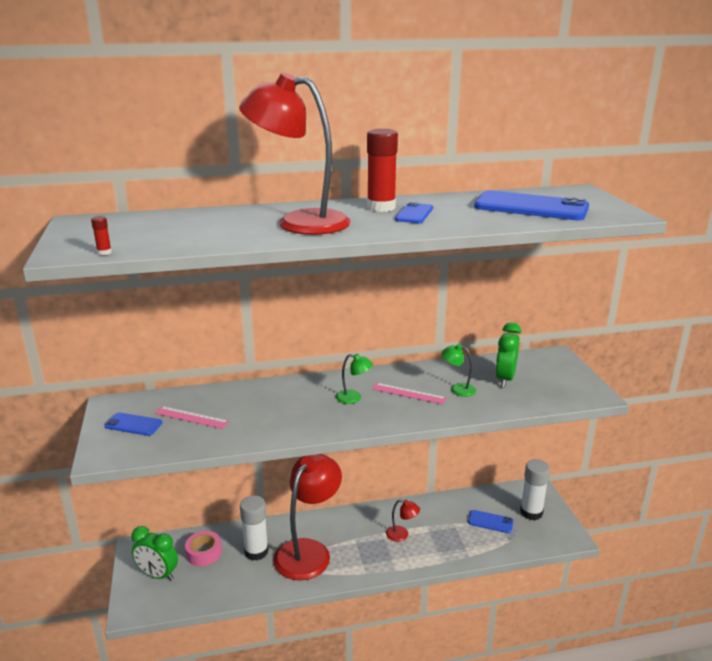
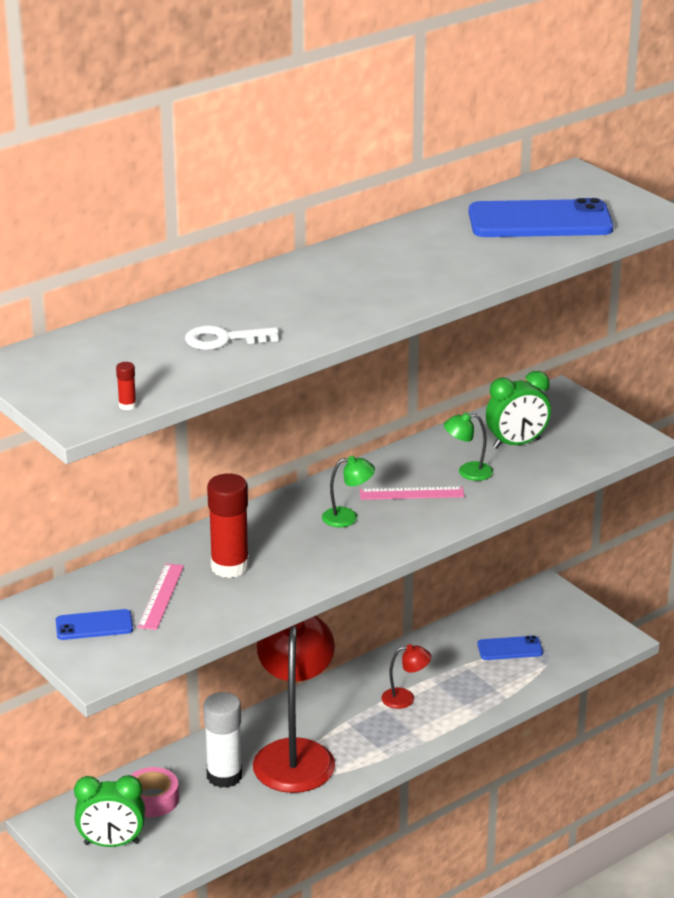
camera: 25 degrees left, 5 degrees up
pink ruler [154,406,229,429] -> pink ruler turned 75 degrees counterclockwise [138,563,184,630]
red lamp [239,72,351,235] -> none
red glue stick [367,129,398,212] -> red glue stick moved to [207,473,249,578]
blue phone [395,202,433,223] -> none
green clock [495,322,521,387] -> green clock turned 105 degrees counterclockwise [486,371,551,449]
white glue stick [520,459,550,520] -> none
none -> white key [185,325,279,350]

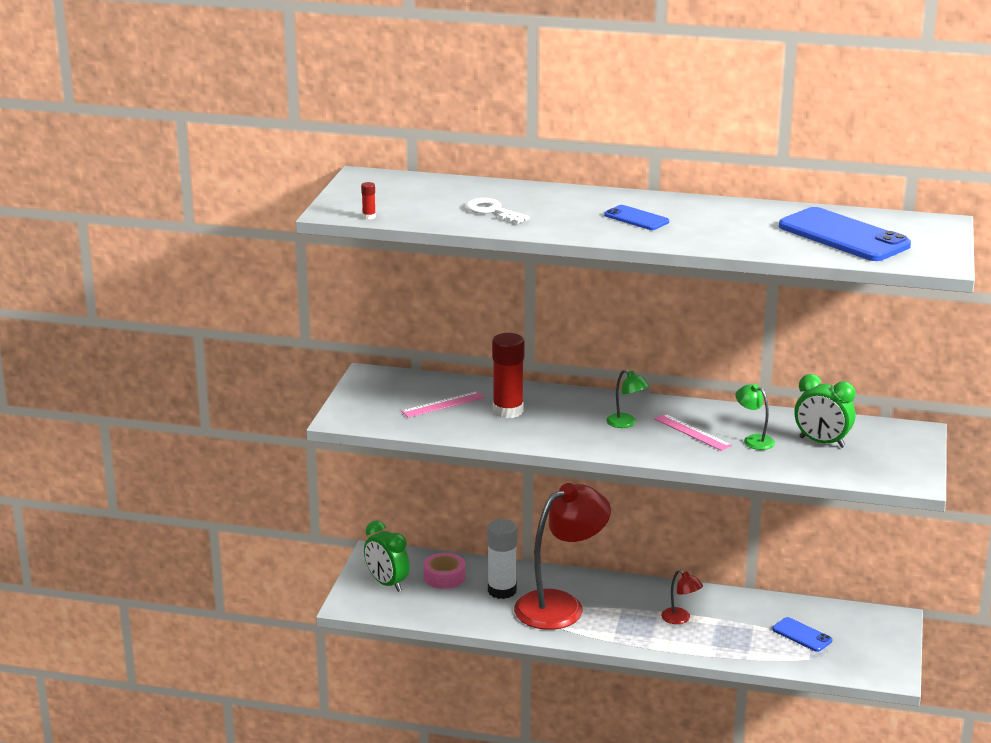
camera: 50 degrees right, 5 degrees down
blue phone [56,609,133,640] -> blue phone moved to [604,205,669,230]

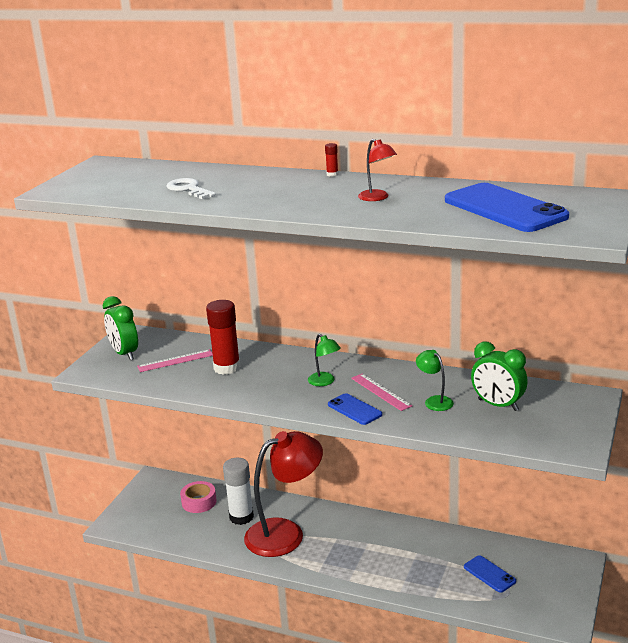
camera: 10 degrees right, 0 degrees up
red glue stick [361,182,376,219] -> red glue stick moved to [325,143,338,177]
green clock [364,520,410,592] -> green clock moved to [103,296,138,360]
blue phone [604,205,669,230] -> blue phone moved to [328,393,382,425]
red lamp [661,570,703,624] -> red lamp moved to [358,139,397,201]

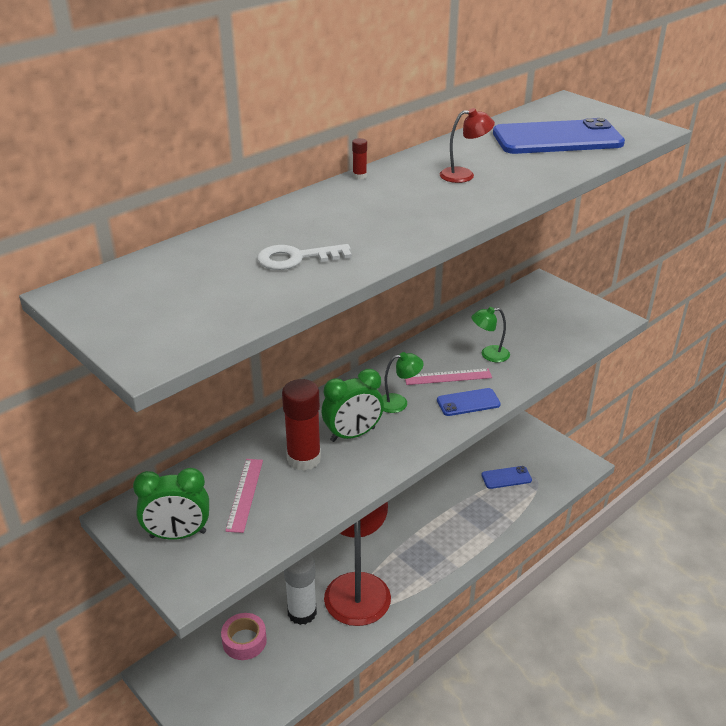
camera: 65 degrees left, 10 degrees up
green clock [471,341,528,411] -> green clock moved to [322,369,384,442]

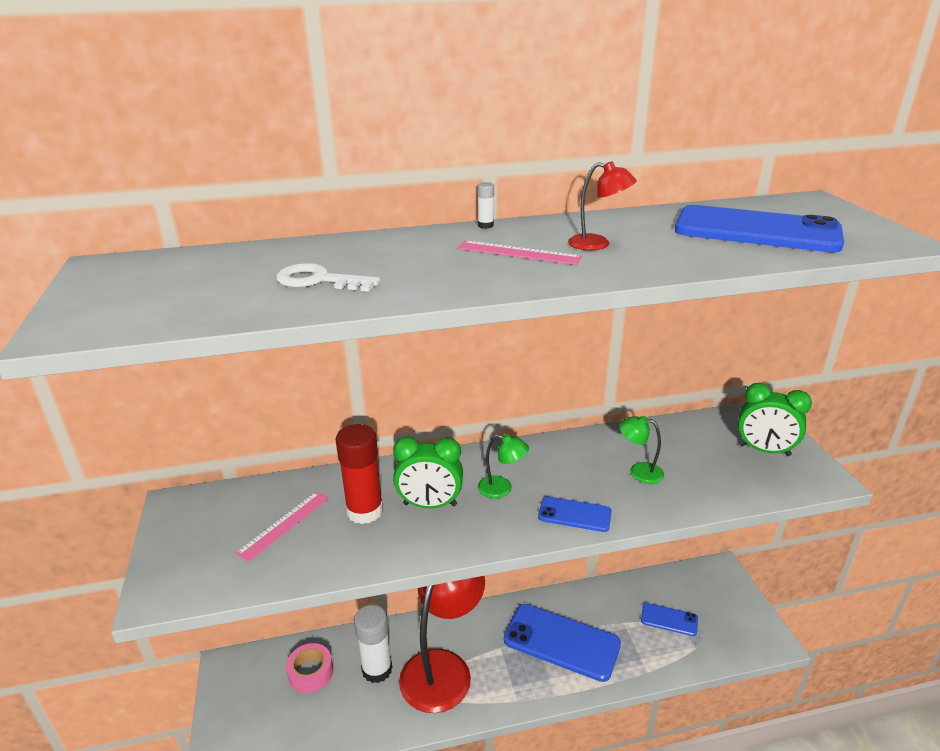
camera: 30 degrees right, 5 degrees down
green clock [133,468,209,540] -> green clock moved to [738,383,812,456]
red glue stick [352,138,367,179] -> white glue stick [477,182,494,228]
pink ruler [405,368,492,385] -> pink ruler moved to [457,240,582,265]
none -> blue phone [504,604,621,682]

